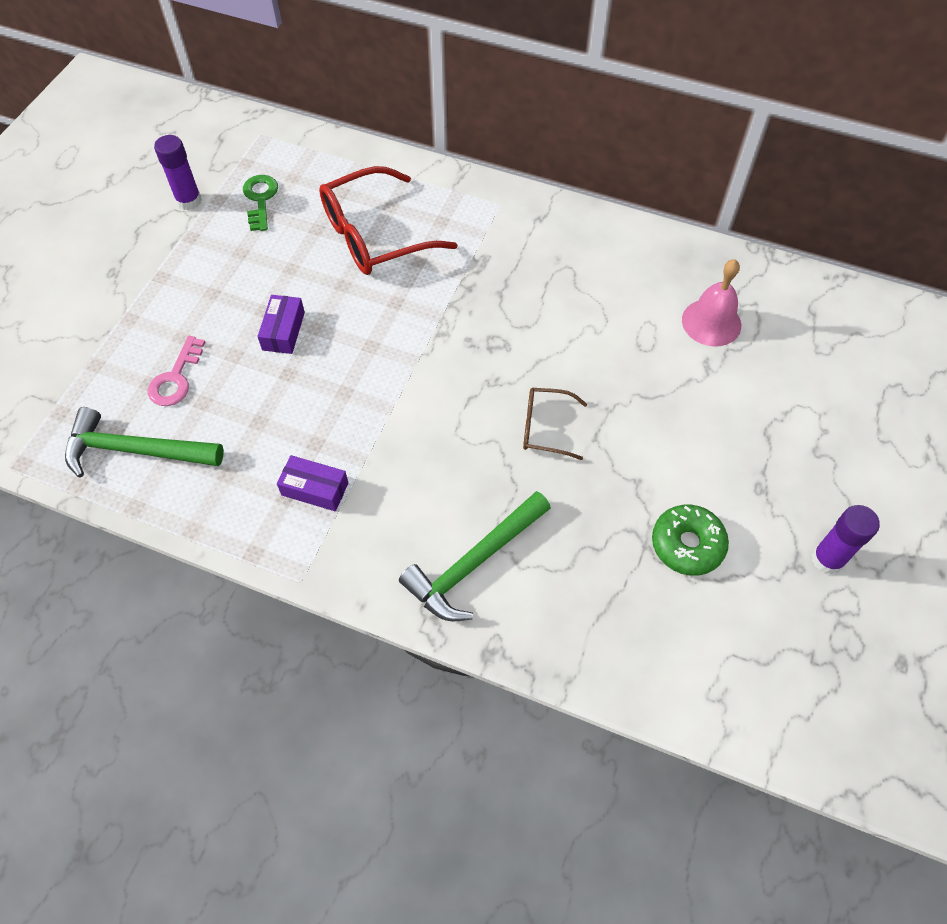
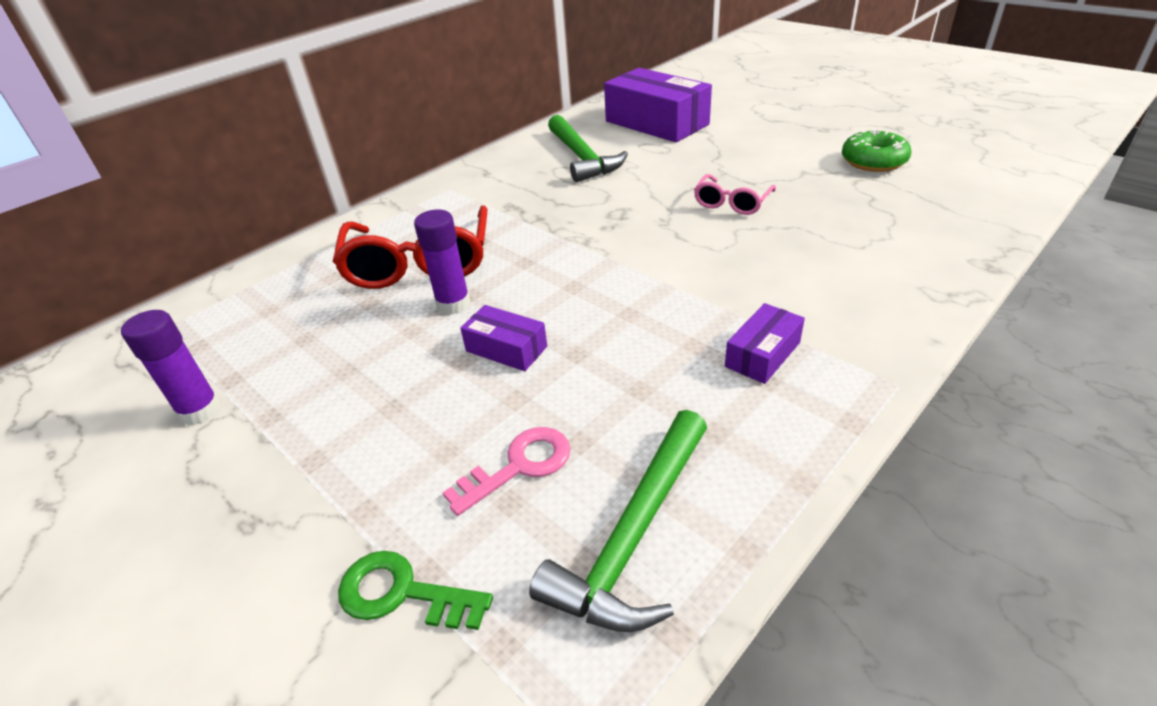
camera: 65 degrees left, 20 degrees down
pink key [148,336,205,406] -> pink key turned 75 degrees counterclockwise [443,427,571,516]
green key [243,175,278,231] -> green key moved to [338,551,493,630]
green hammer [399,491,551,621] -> green hammer moved to [548,115,628,182]
brown glasses [523,388,587,460] -> pink glasses [694,174,776,215]
pink bell [682,259,741,347] -> purple box [604,68,712,142]
purple glue stick [811,505,880,574] -> purple glue stick moved to [414,209,471,314]

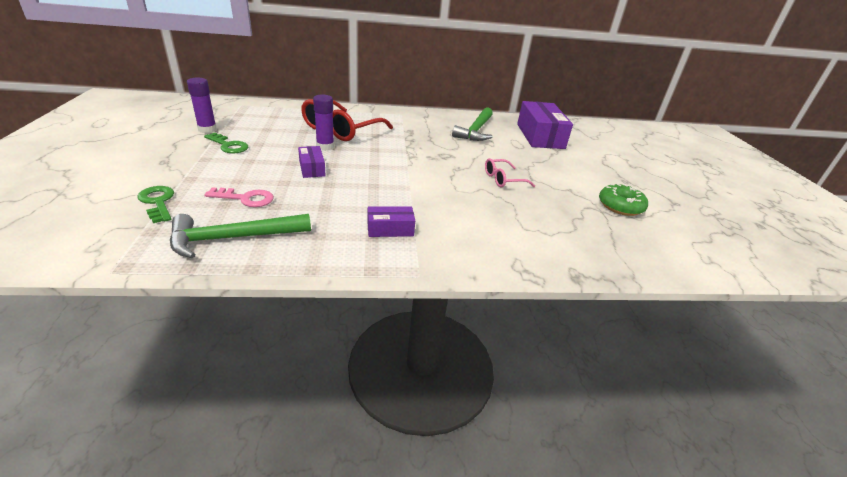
camera: 35 degrees right, 5 degrees down
none -> green key [204,133,248,153]

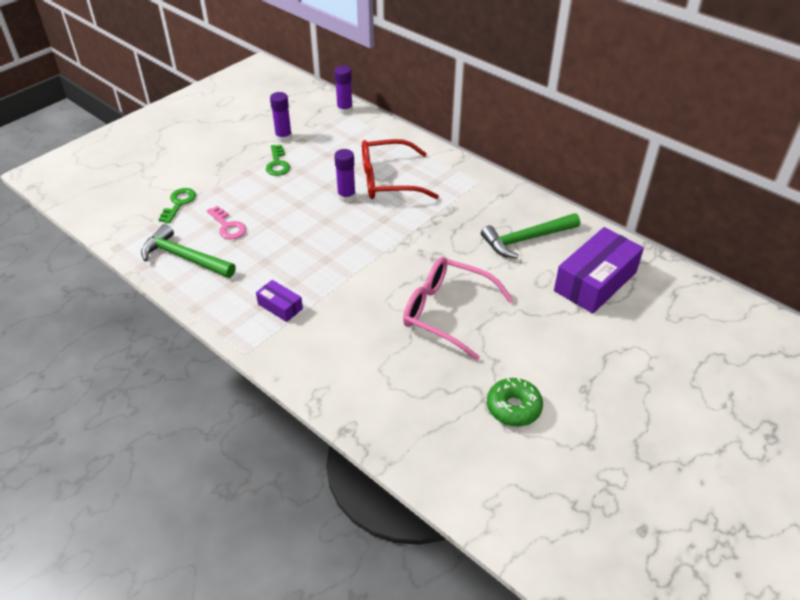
camera: 50 degrees right, 10 degrees up
purple box [298,146,326,178] -> none
pink glasses [485,158,535,188] -> pink glasses [403,257,513,360], size x1.90
none -> purple glue stick [334,66,353,115]

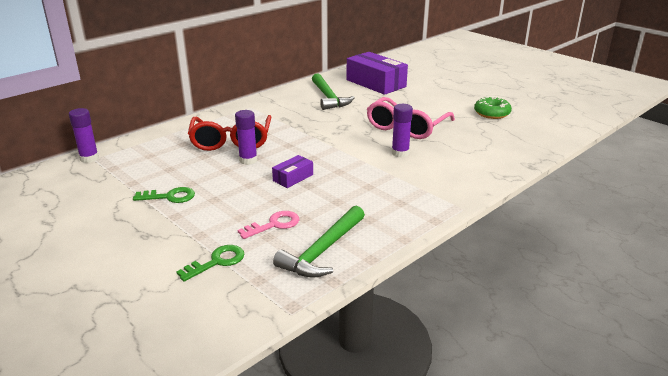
camera: 85 degrees left, 15 degrees down
green key [158,188,196,223] -> green key turned 120 degrees clockwise [176,245,244,282]
purple box [256,280,303,322] -> purple box moved to [272,155,313,188]
purple glue stick [270,92,292,143] -> purple glue stick moved to [392,104,413,157]

